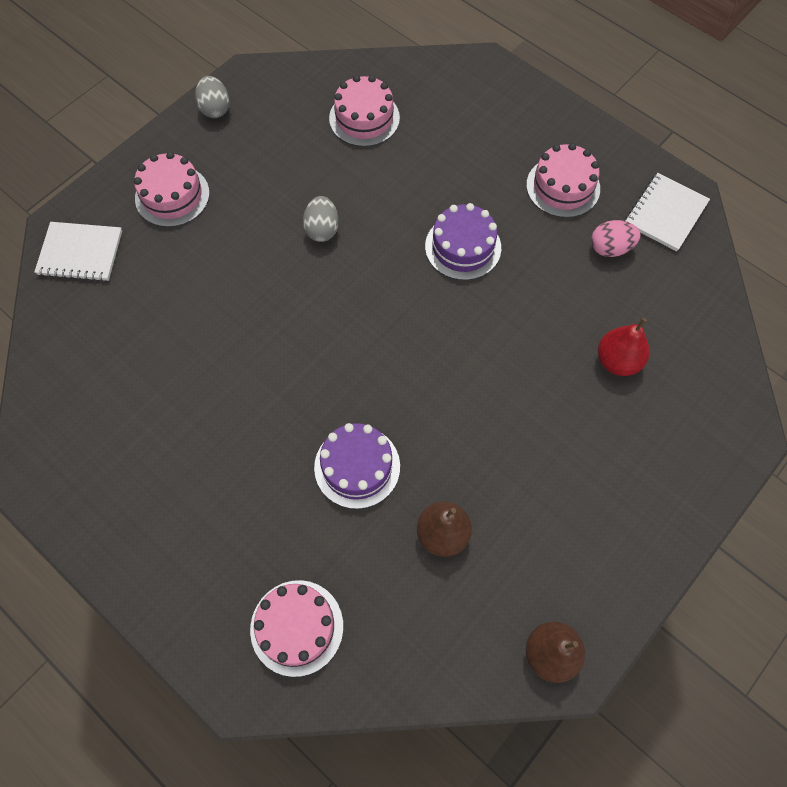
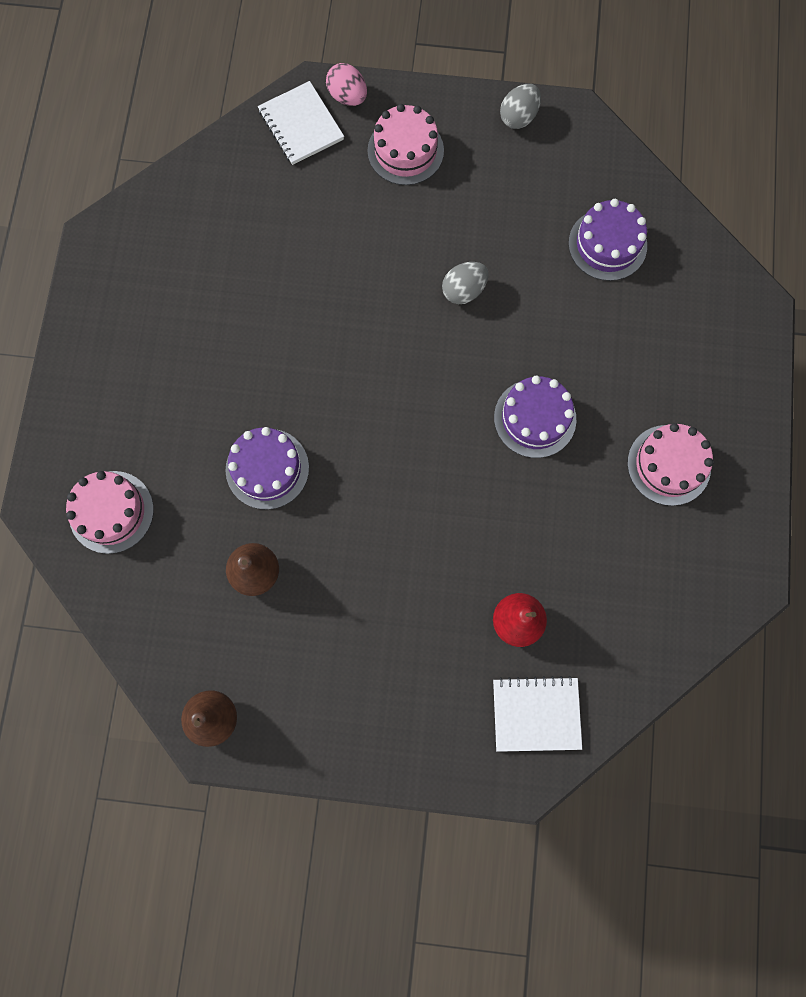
camera: 55 degrees right, 10 degrees up
pink cake [329,75,400,147] -> purple cake [568,199,647,281]
pink egg [591,220,641,257] -> pink egg moved to [326,63,367,106]
white notebook [626,173,710,251] -> white notebook moved to [493,676,582,752]

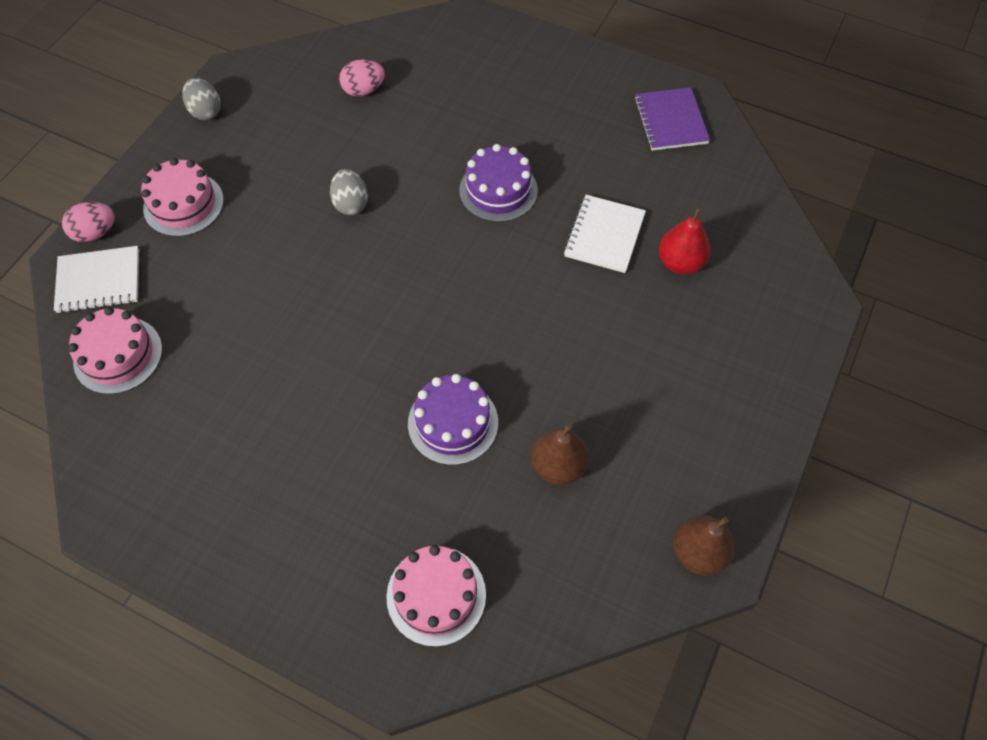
camera: 70 degrees left, 15 degrees down
white notebook [493,676,582,752] -> white notebook moved to [564,195,646,273]
purple cake [568,199,647,281] -> pink egg [339,59,385,96]
pink cake [627,423,714,506] -> pink cake moved to [68,307,162,394]
none -> purple notebook [634,87,710,151]

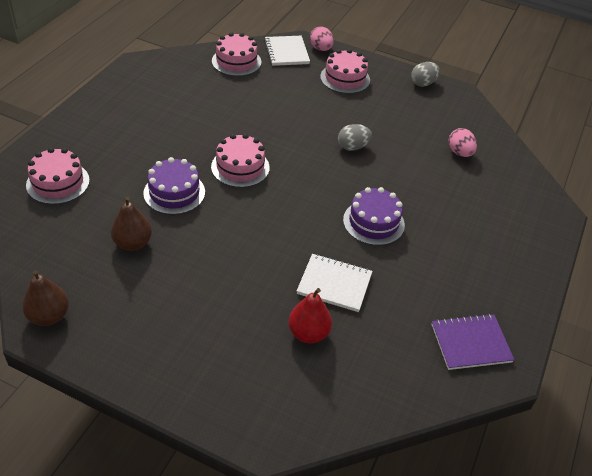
camera: 85 degrees right, 15 degrees down
none -> pink cake [211,134,270,188]

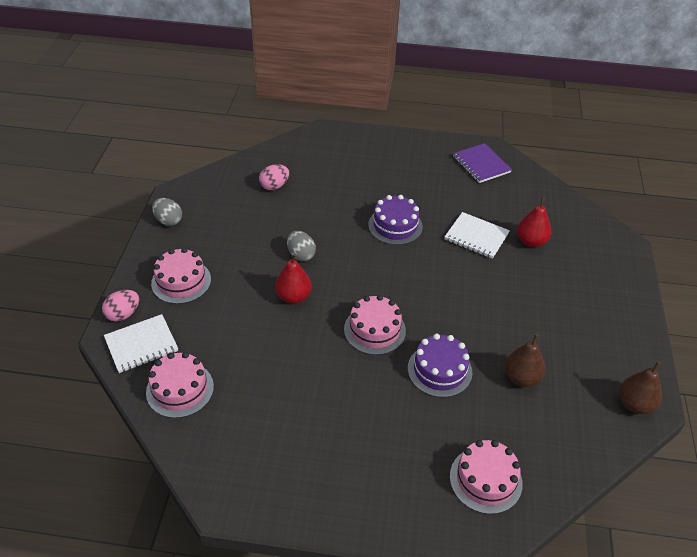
camera: 105 degrees left, 0 degrees up
white notebook [297,254,373,312] -> white notebook turned 60 degrees counterclockwise [444,212,510,259]
none -> red pear [275,254,312,304]

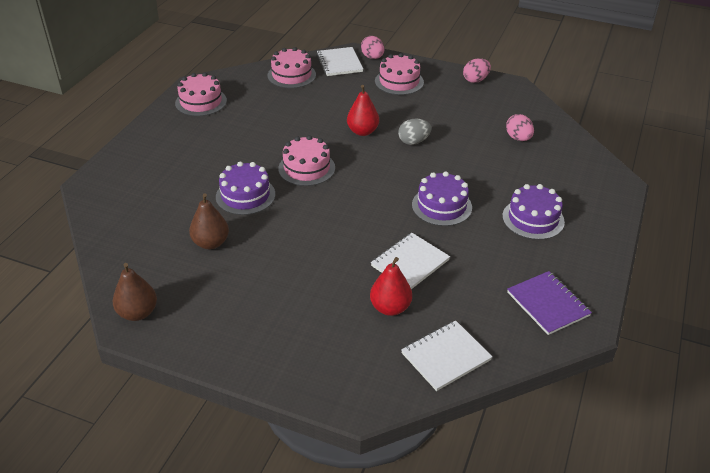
camera: 105 degrees right, 5 degrees down
grey egg [152,198,182,226] -> pink egg [463,58,491,83]
pink cake [450,440,522,514] -> pink cake moved to [175,73,227,116]
purple notebook [453,143,512,183] -> purple notebook turned 75 degrees clockwise [507,271,592,335]
none -> white notebook [401,320,492,391]
none -> purple cake [502,184,565,240]

